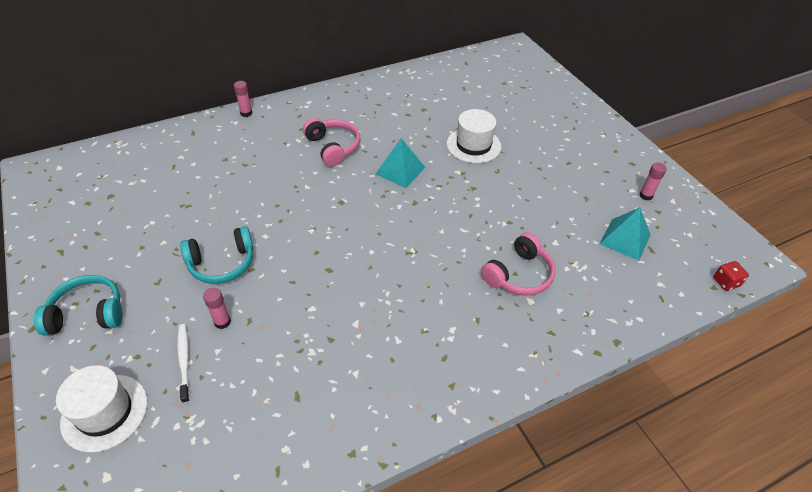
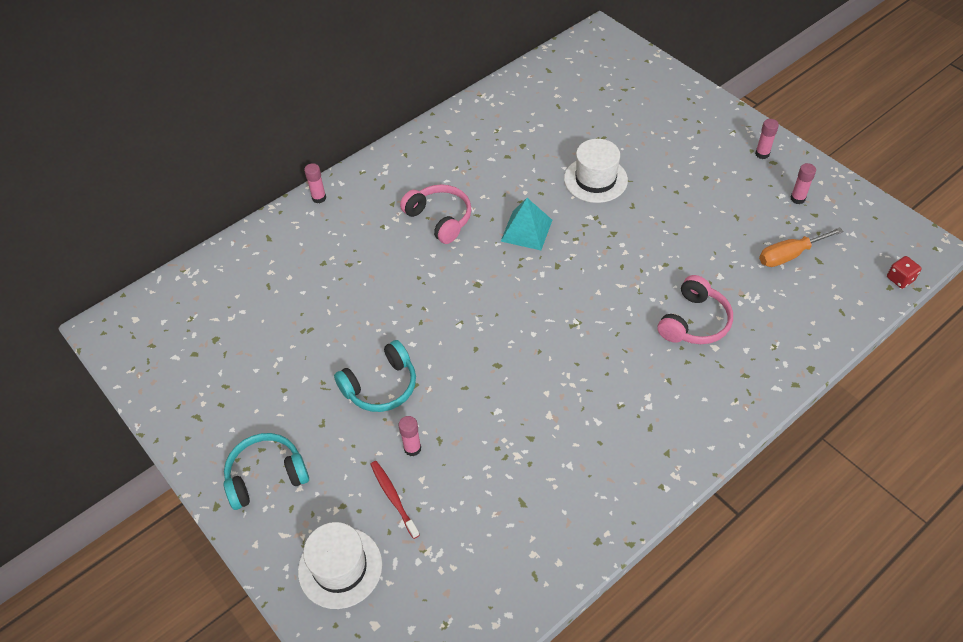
camera: 10 degrees left, 5 degrees up
white toothbrush [177,324,190,403] -> red toothbrush [370,461,420,539]
turquoise pyramid [600,208,651,261] -> orange screwdriver [759,227,844,267]
none -> pink glue stick [755,119,779,159]

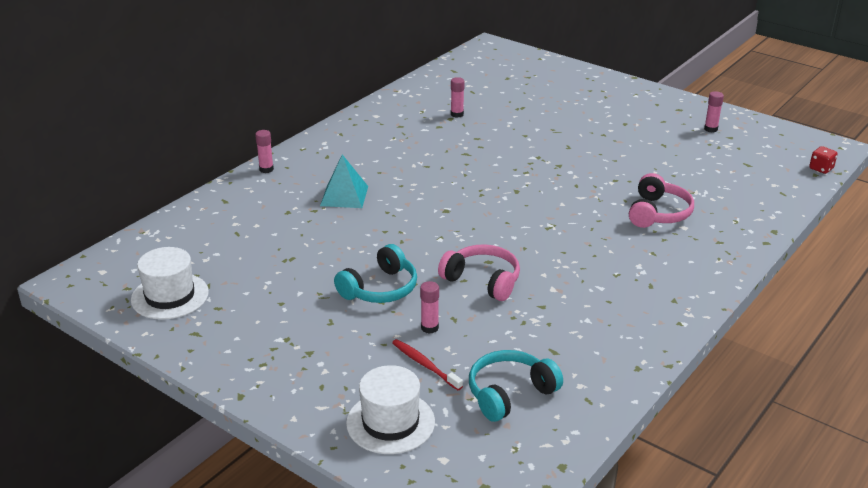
camera: 15 degrees left, 20 degrees down
turquoise headphones [224,433,309,510] -> turquoise headphones moved to [469,350,563,422]
pink headphones [400,184,472,244] -> pink headphones moved to [438,244,520,301]
turquoise pyramid [501,198,552,250] -> turquoise pyramid moved to [320,155,368,208]
white hat [564,139,628,203] -> white hat moved to [131,247,209,320]
pink glue stick [755,119,779,159] -> pink glue stick moved to [451,77,465,118]
orange screwdriver [759,227,844,267] -> none

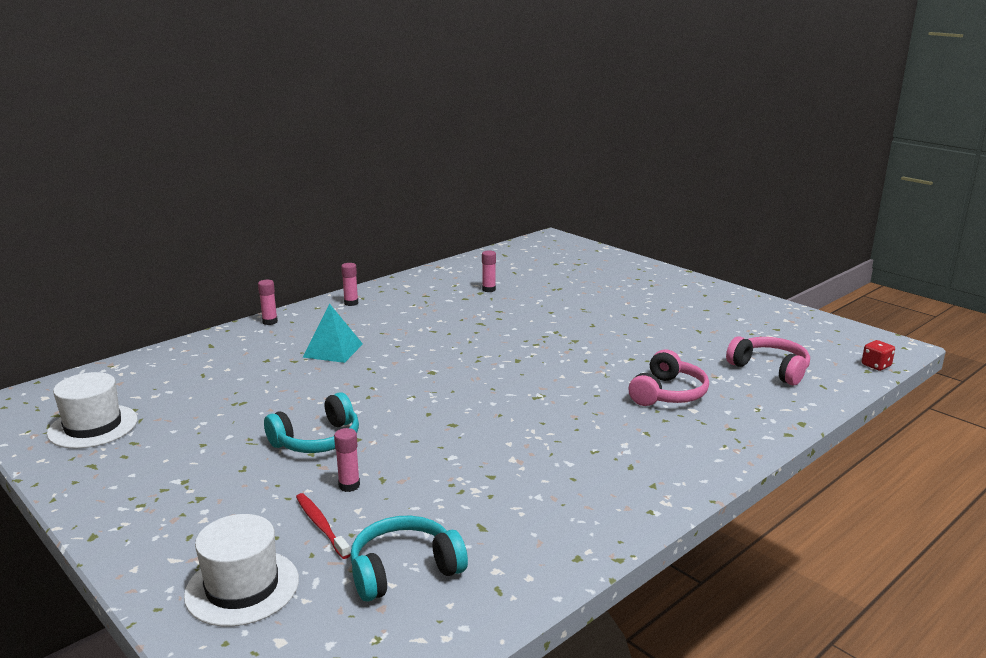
camera: 10 degrees right, 10 degrees down
pink headphones [438,244,520,301] -> pink headphones moved to [726,336,810,385]
pink glue stick [704,91,724,133] -> pink glue stick moved to [341,263,358,306]

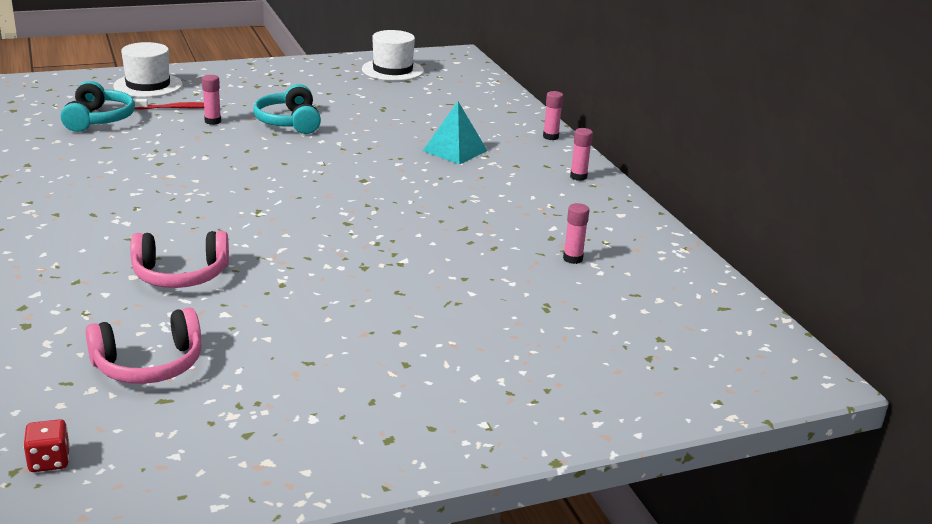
camera: 110 degrees right, 5 degrees up
pink headphones [629,349,709,406] -> pink headphones turned 60 degrees counterclockwise [130,231,229,288]

